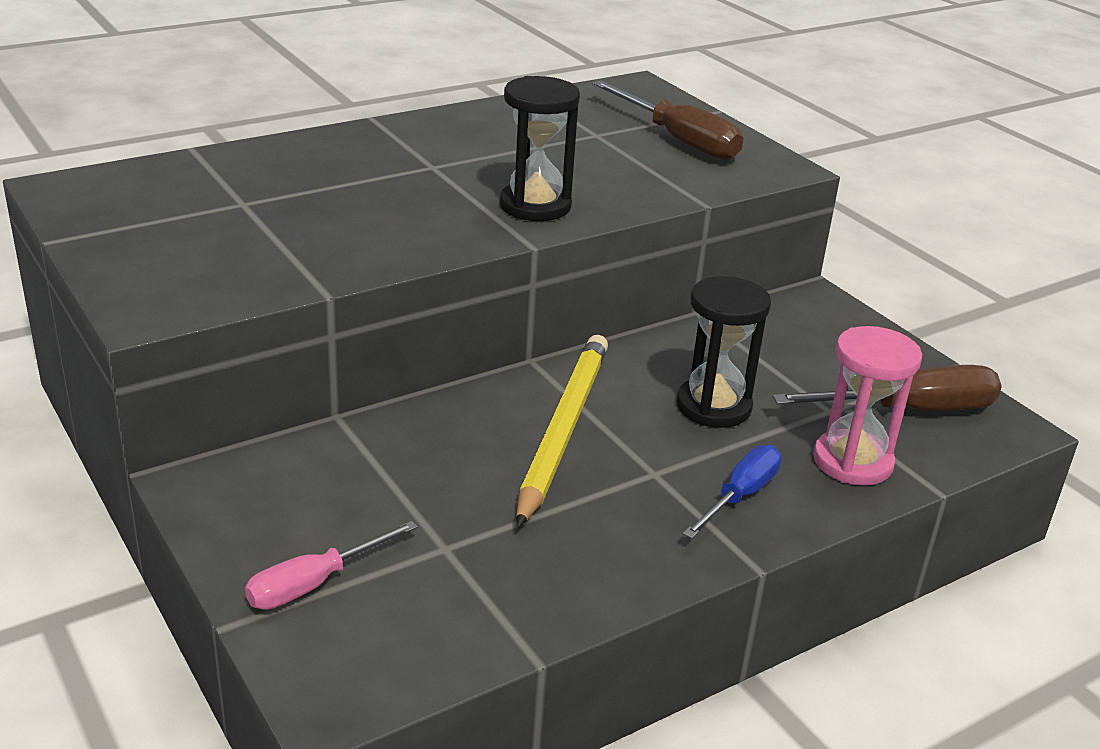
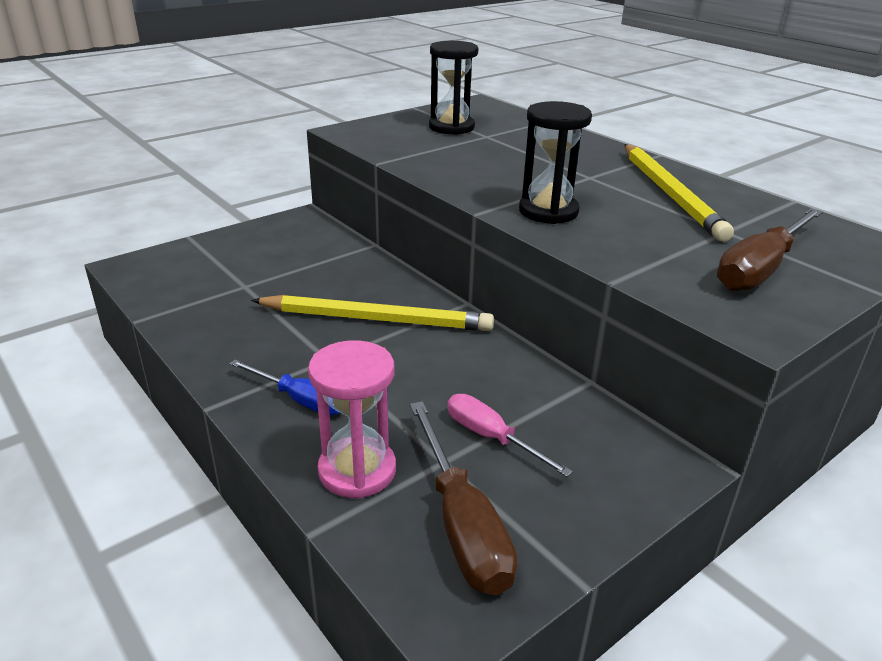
camera: 85 degrees right, 0 degrees up
pink screwdriver [245,521,418,610] -> pink screwdriver moved to [447,394,573,477]
black hourglass [677,276,771,428] -> black hourglass moved to [429,41,478,135]
none -> yellow pencil [625,144,734,242]

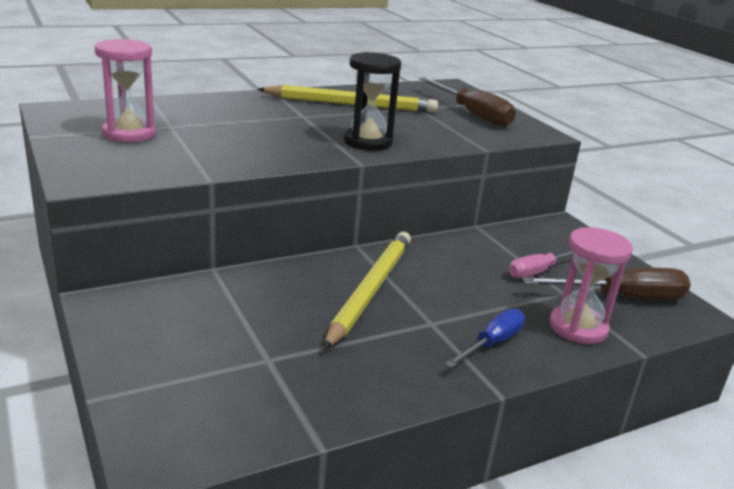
camera: 80 degrees left, 5 degrees down
black hourglass [429,41,478,135] -> pink hourglass [94,39,156,142]

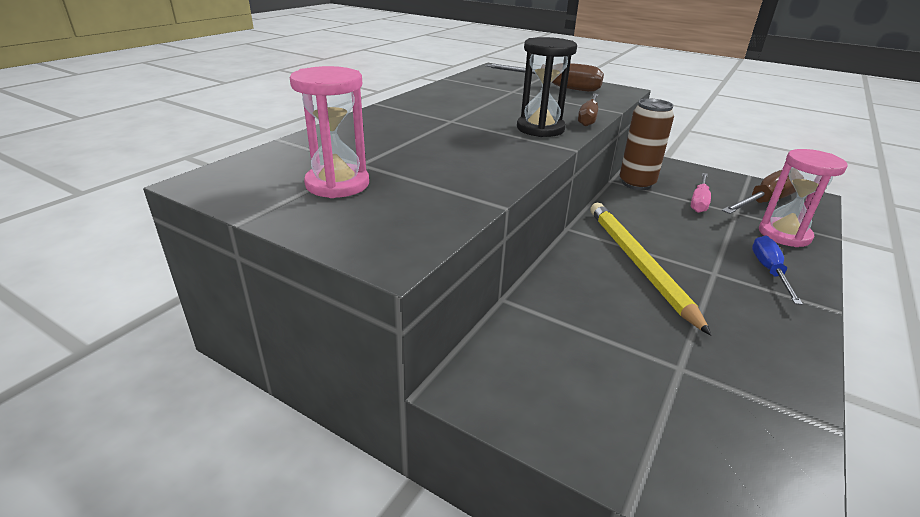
camera: 30 degrees left, 5 degrees up
yellow pencil [257,85,438,112] -> none
none -> brown screwdriver [578,93,598,126]
none -> brown can [620,99,674,190]

